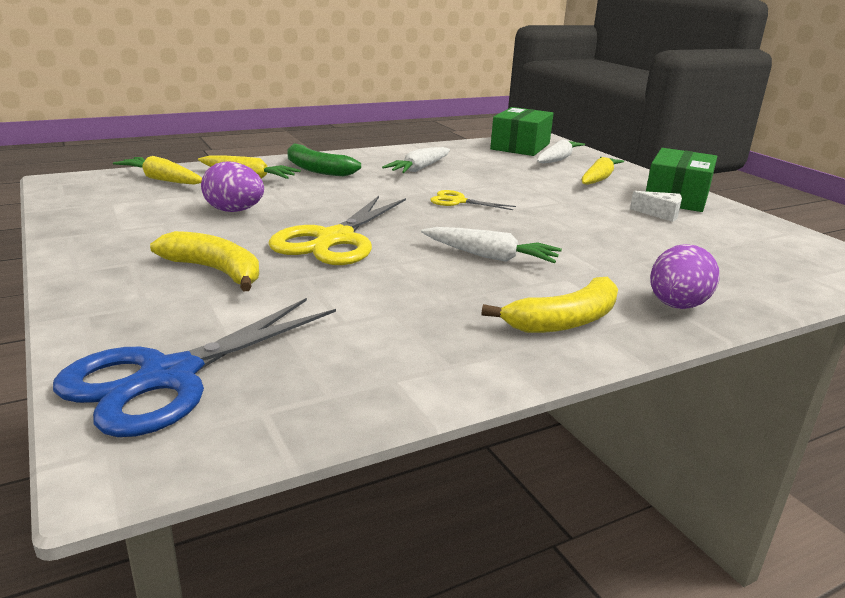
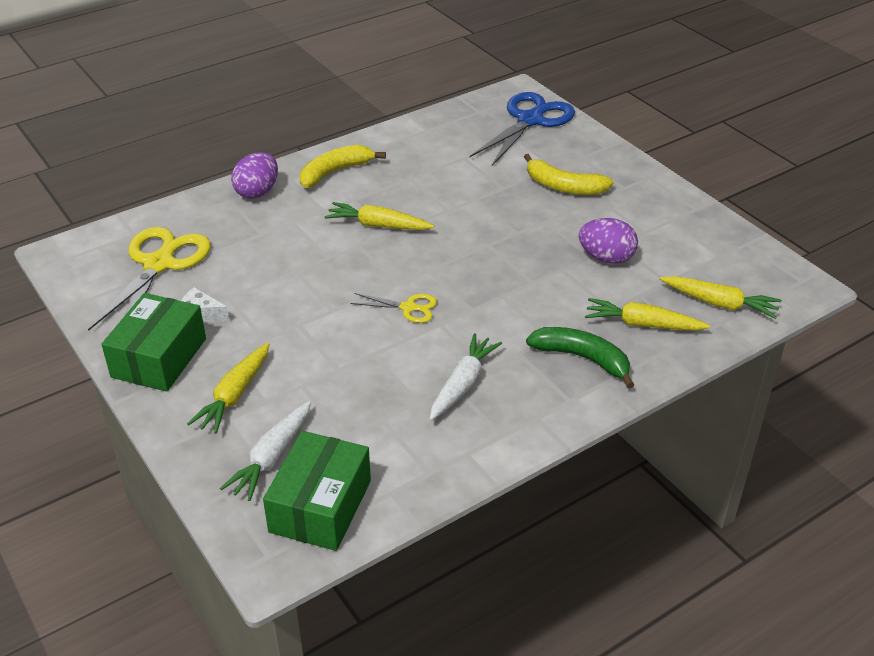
camera: 175 degrees right, 15 degrees up
yellow scissors [268,196,406,265] -> yellow scissors moved to [88,227,211,331]
white carrot [421,227,562,263] -> yellow carrot [325,202,434,230]

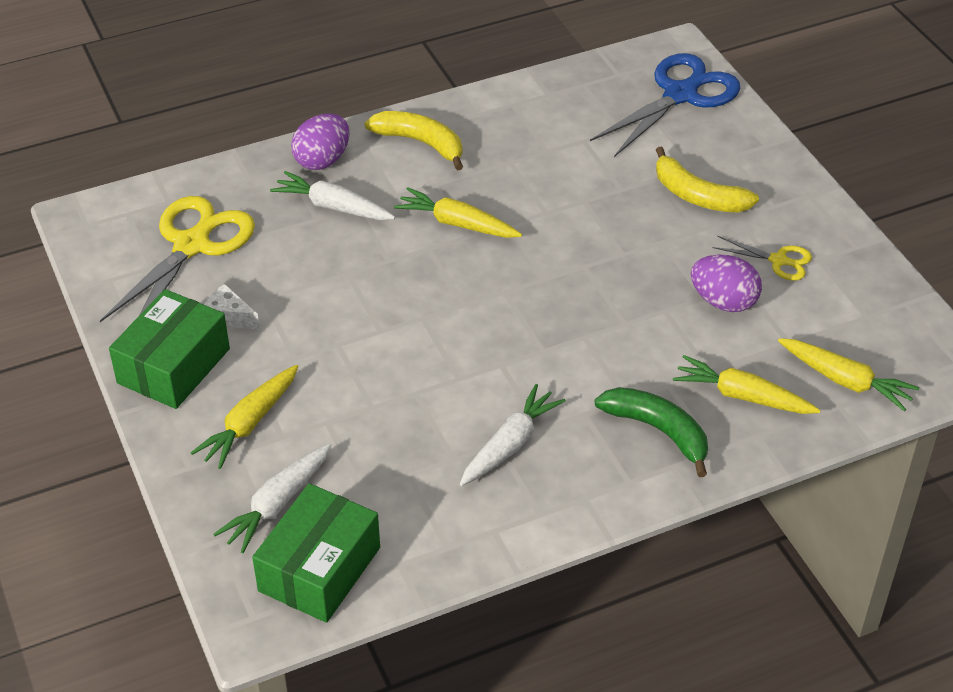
camera: 10 degrees right, 5 degrees up
yellow banana [300,145,386,188] -> yellow banana turned 60 degrees clockwise [364,111,463,170]
yellow scissors [350,293,437,323] -> yellow scissors moved to [712,236,812,281]
none -> white carrot [270,171,395,220]

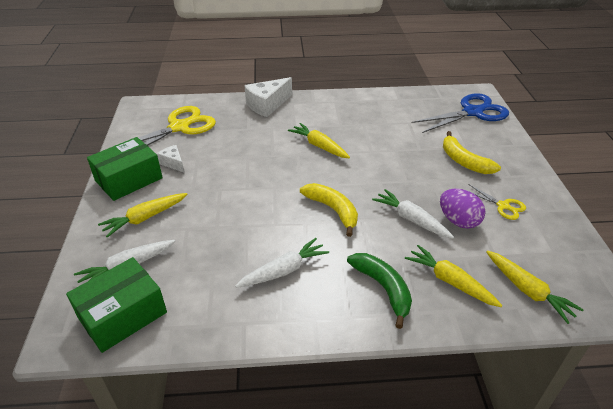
camera: 20 degrees right, 5 degrees down
white carrot [270,171,395,220] -> white carrot moved to [372,189,454,239]
purple egg [291,113,349,170] -> white cheese [244,77,292,117]
yellow banana [364,111,463,170] -> yellow banana moved to [300,183,358,237]

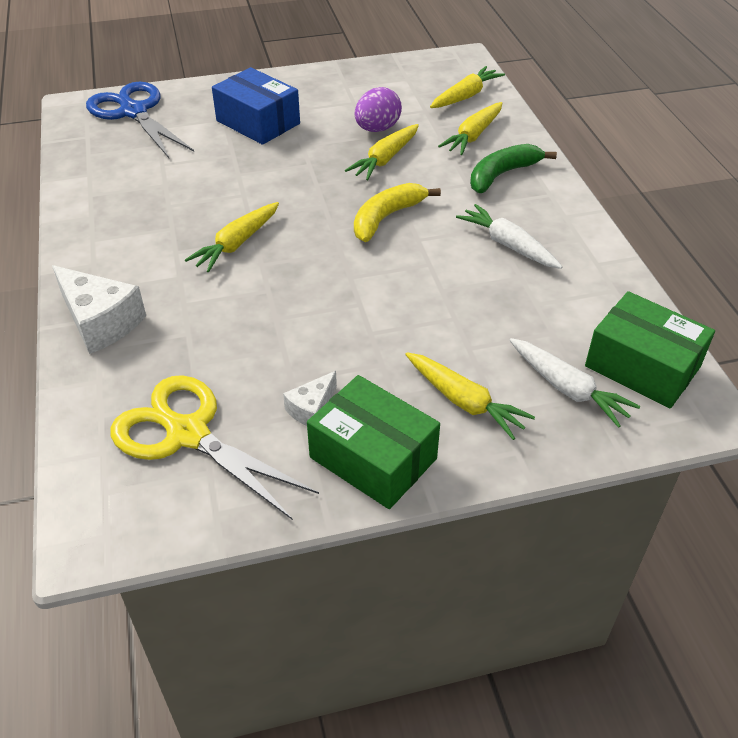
camera: 100 degrees left, 5 degrees up
white carrot [372,189,454,239] -> yellow carrot [345,124,419,180]
yellow banana [443,131,501,174] -> blue box [212,67,300,145]
yellow scissors [463,184,526,220] -> none

